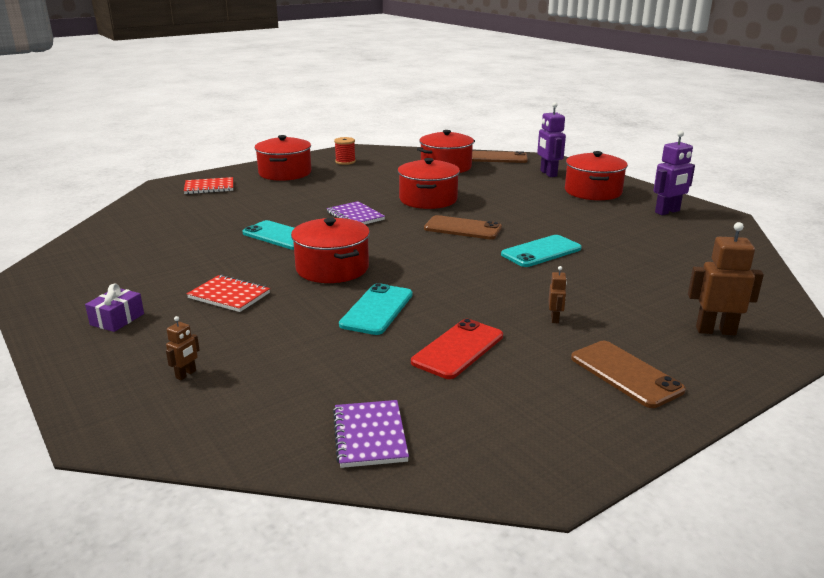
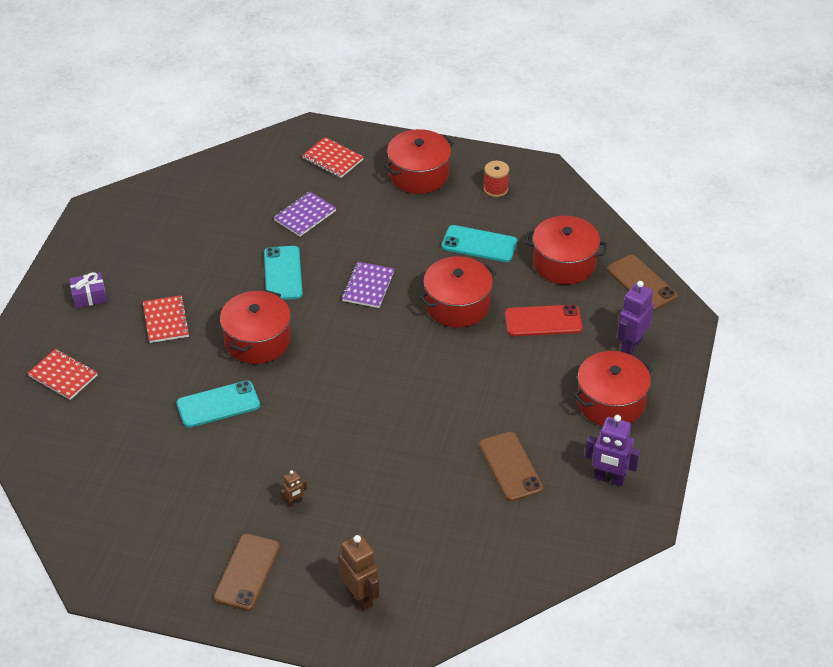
camera: 50 degrees right, 20 degrees up
brown robot [166,316,200,380] -> red notebook [27,349,98,400]
purple notebook [333,400,409,468] -> purple notebook moved to [273,192,336,237]
red phone [411,319,503,379] -> red phone moved to [505,305,583,336]
brown phone [424,215,502,239] -> brown phone moved to [479,432,543,501]
turquoise phone [501,235,582,267] -> turquoise phone moved to [442,225,517,262]

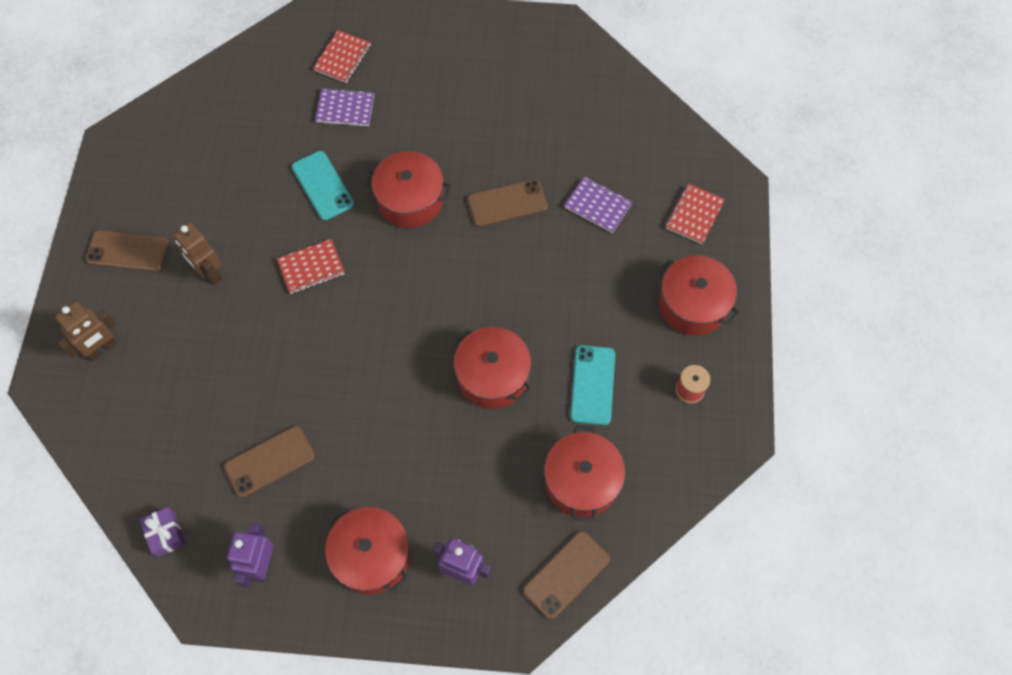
camera: 80 degrees right, 20 degrees up
purple gift [69,272,107,308] -> purple gift moved to [140,507,186,557]
red notebook [143,295,190,343] -> red notebook moved to [277,239,345,294]
turquoise phone [264,246,303,300] -> brown phone [468,179,548,227]
brown robot [280,470,307,508] -> brown robot [173,222,223,285], size x1.94
purple notebook [342,262,394,308] -> purple notebook moved to [315,88,374,126]
red phone [505,305,583,336] -> none

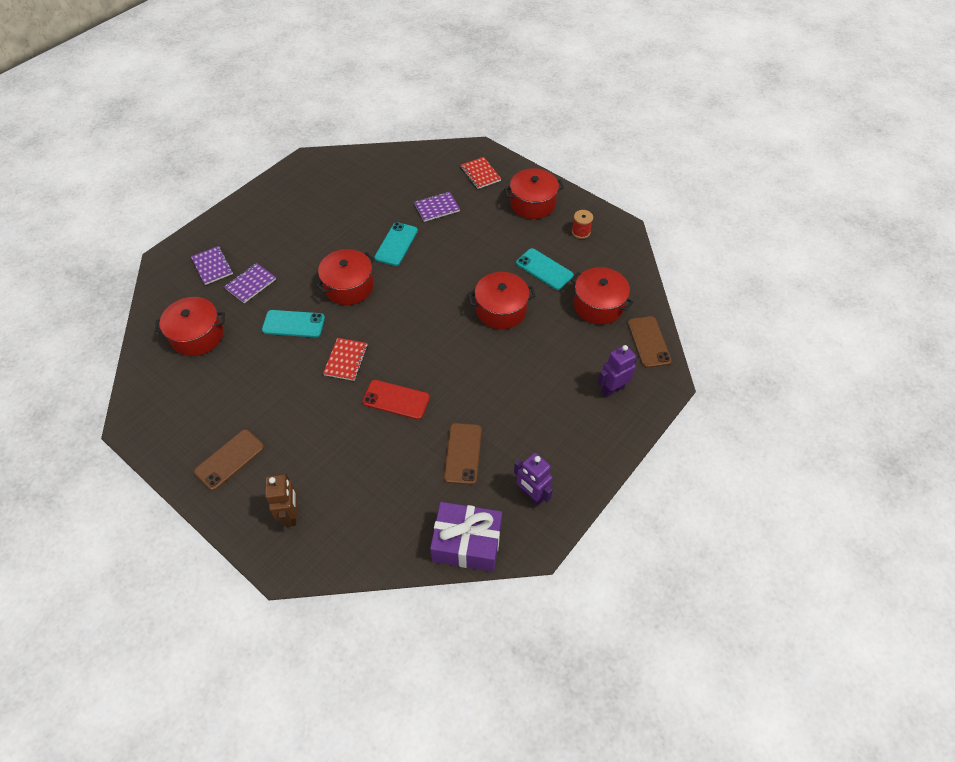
camera: 55 degrees left, 10 degrees down
purple gift [140,507,186,557] -> purple gift [430,502,502,572], size x2.04
brown robot [173,222,223,285] -> none
red notebook [313,30,371,83] -> purple notebook [191,246,233,285]
red pot [325,507,410,595] -> red pot moved to [155,297,225,356]
brown phone [468,179,548,227] -> turquoise phone [375,222,418,266]
none -> red phone [362,380,430,420]

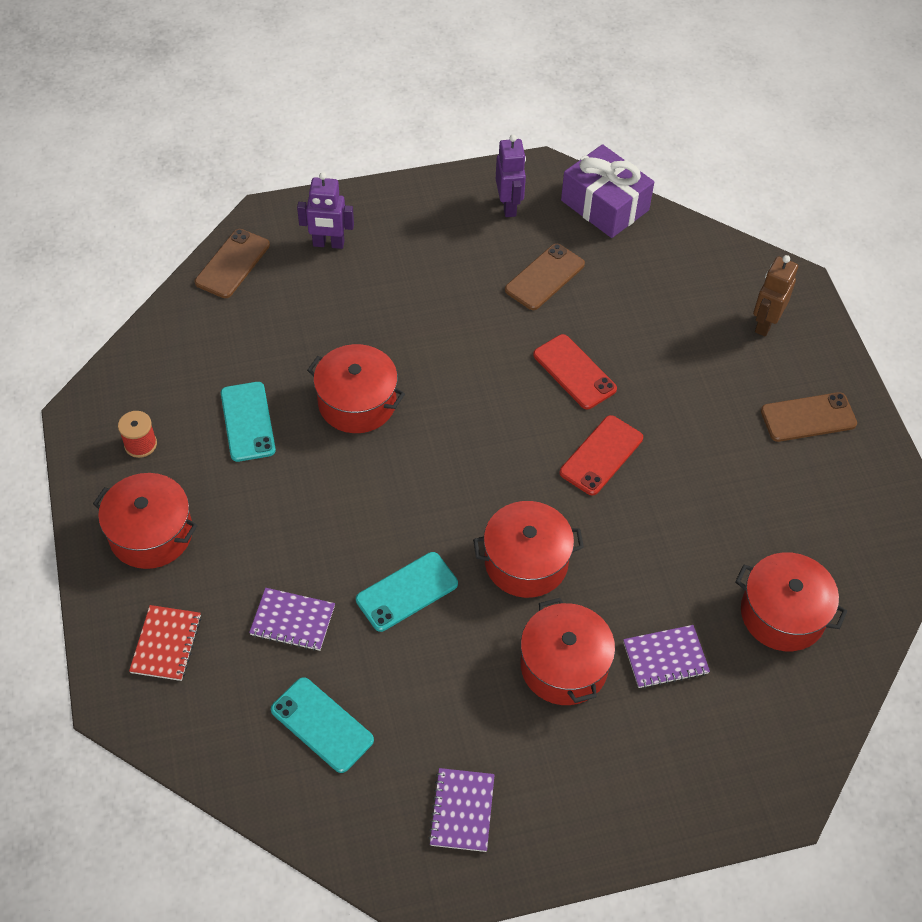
camera: 145 degrees left, 0 degrees up
purple notebook [191,246,233,285] -> purple notebook moved to [428,768,495,852]
turquoise phone [262,310,325,337] -> turquoise phone moved to [271,677,374,773]
red notebook [323,338,368,381] -> red phone [560,415,643,495]
red pot [571,267,633,324] -> red pot moved to [521,598,615,705]

